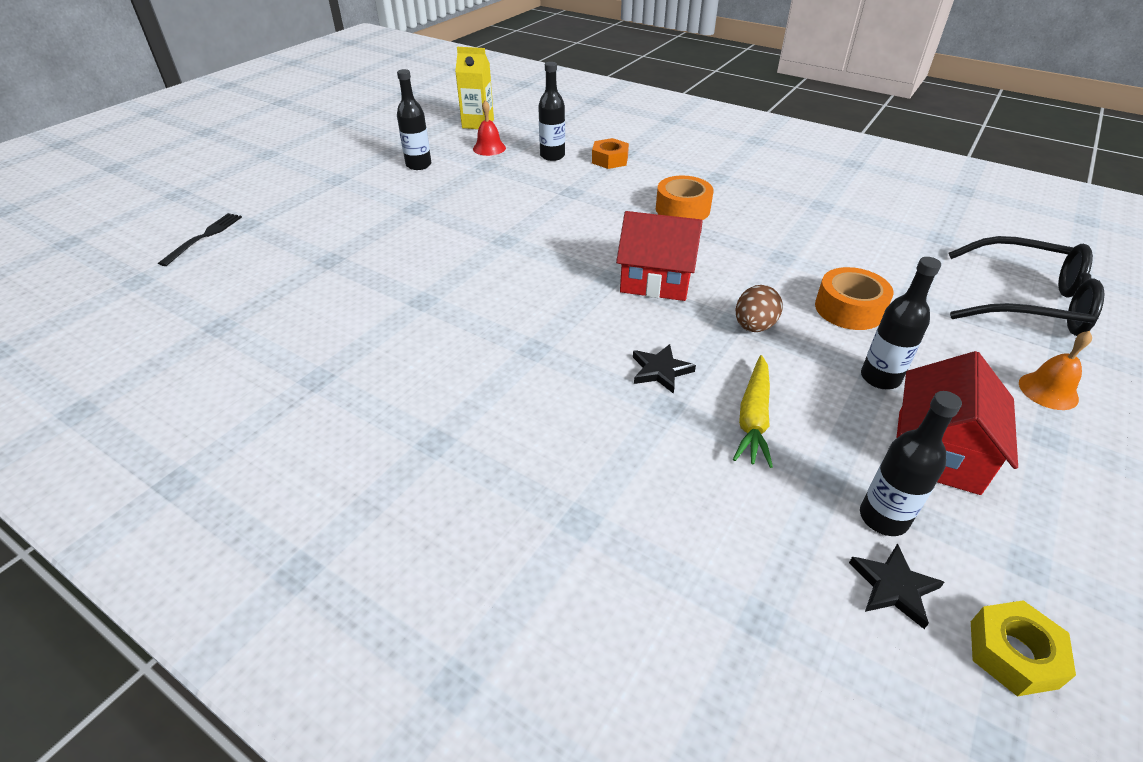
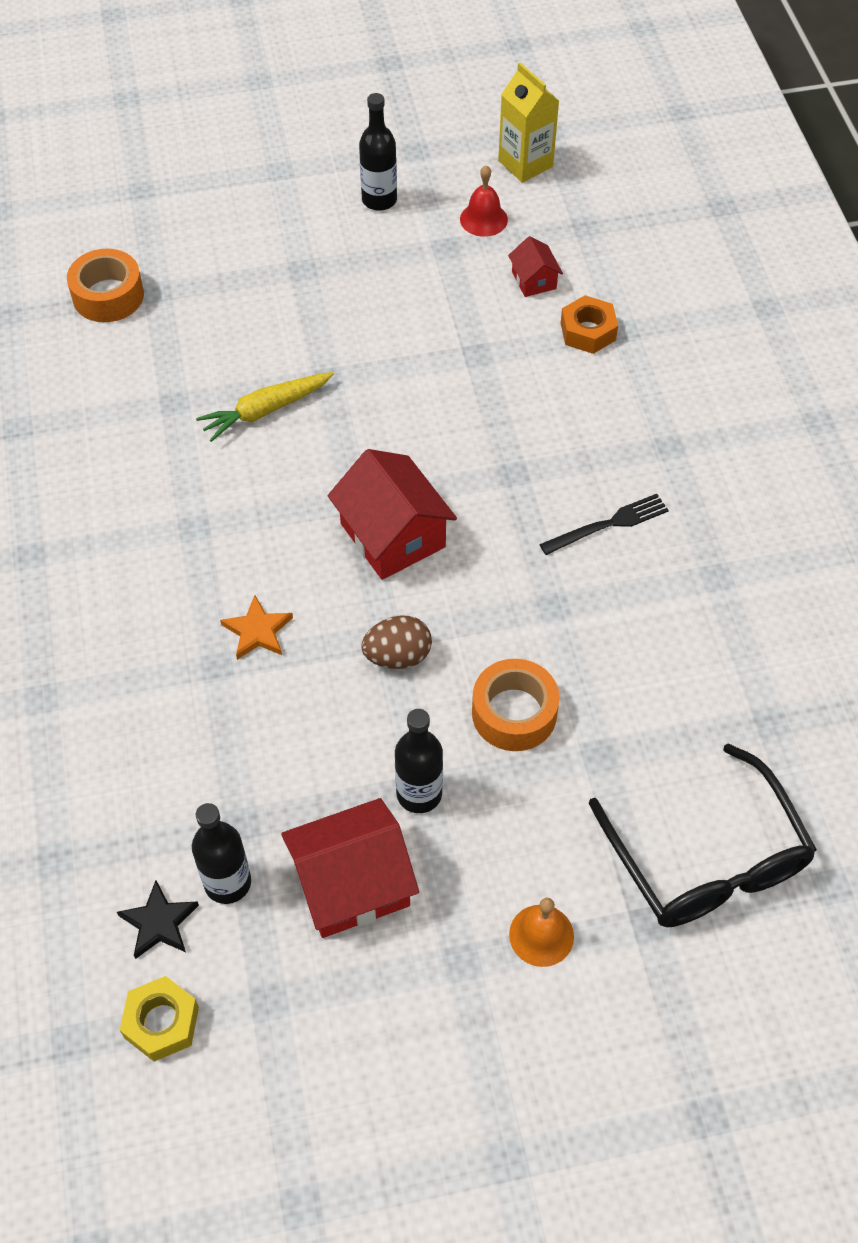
camera: 45 degrees right, 15 degrees up
black fork [158,213,242,266] -> black fork moved to [539,494,669,555]
black bottle [538,62,565,161] -> red house [508,236,563,297]
black star [633,344,696,394] -> orange star [220,595,293,660]
orange tape [656,176,713,220] -> orange tape moved to [67,249,144,322]
yellow carrot [733,355,773,468] -> yellow carrot moved to [196,372,334,442]

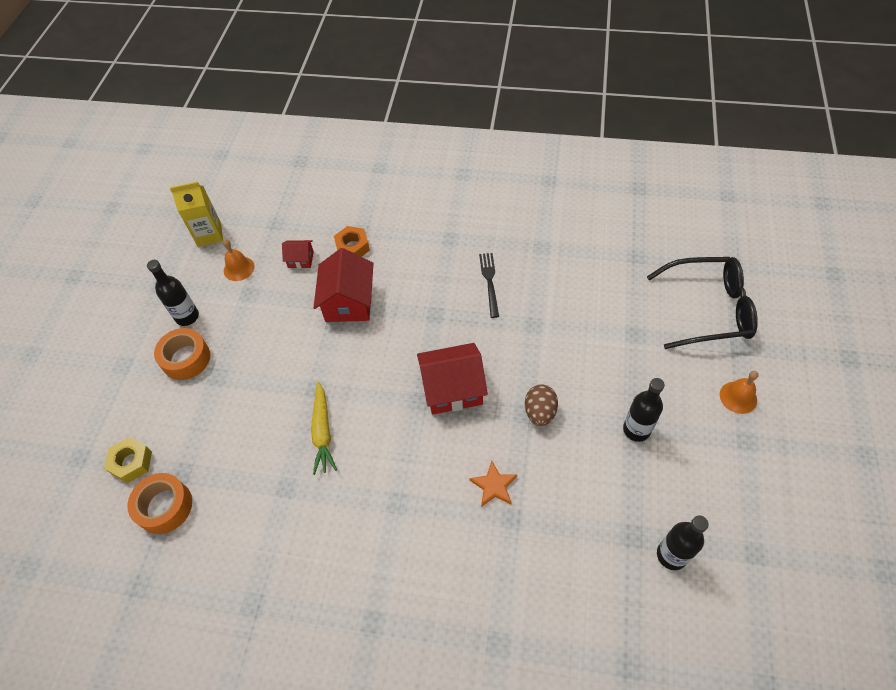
camera: 65 degrees left, 0 degrees up
black star [117,880,199,959] -> none
yellow nut [120,976,199,1062] -> yellow nut moved to [104,437,152,483]
red house [281,798,419,938] -> red house moved to [313,248,374,322]
red bell [460,165,508,237] -> orange bell [223,239,255,281]
orange tape [472,659,560,751] -> orange tape moved to [154,328,210,380]

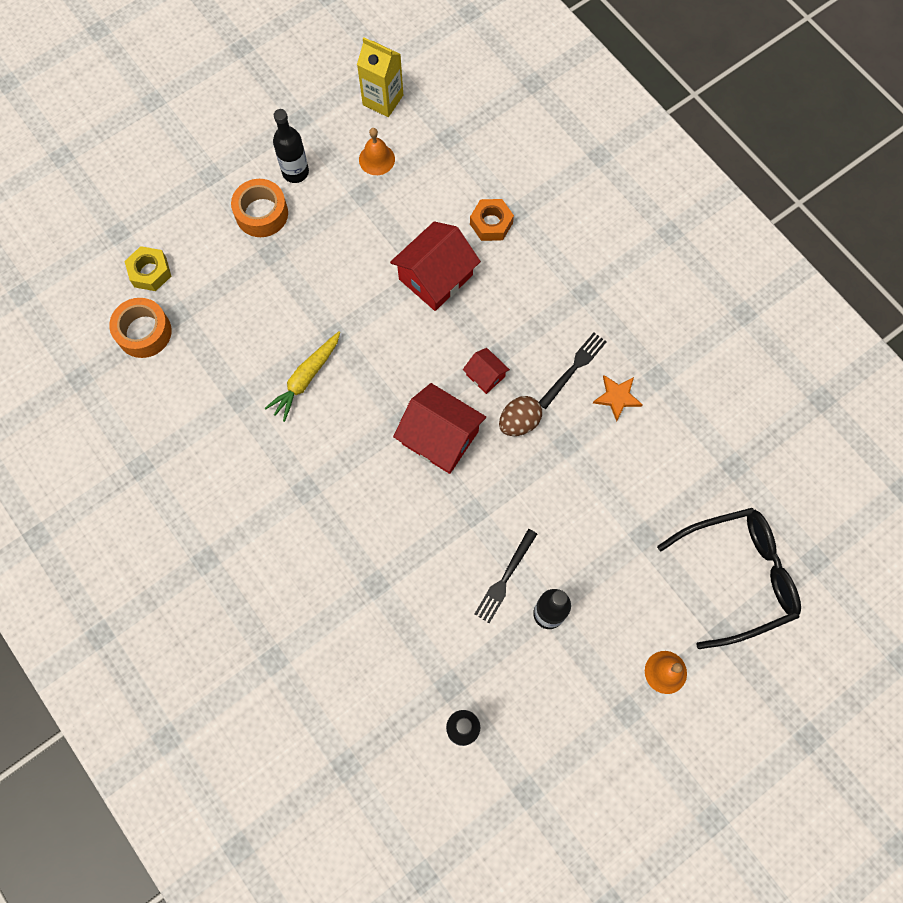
camera: 40 degrees right, 15 degrees up
red house [282,240,314,268] -> red house moved to [463,348,510,394]
orange star [470,461,517,507] -> orange star moved to [593,375,643,421]
brown egg [525,384,558,426] -> brown egg moved to [499,396,542,436]
black glasses [647,257,758,349] -> black glasses turned 60 degrees counterclockwise [657,508,801,649]
none -> black fork [474,529,537,623]

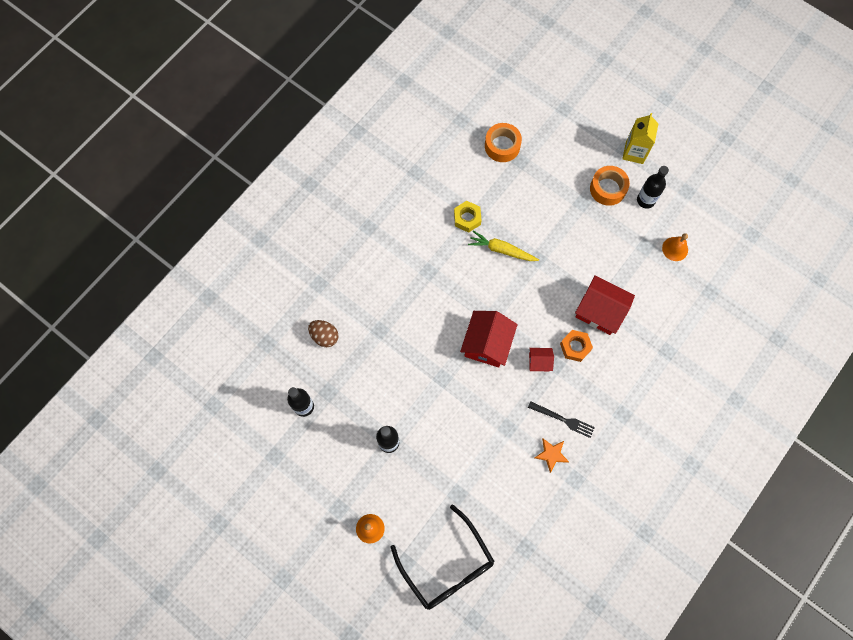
camera: 75 degrees right, 0 degrees up
yellow nut [125,246,171,291] -> yellow nut moved to [454,201,482,233]
yellow carton [357,37,403,117] -> yellow carton moved to [622,113,659,164]
red house [463,348,510,394] -> red house turned 60 degrees clockwise [529,348,554,371]
orange nut [470,199,514,241] -> orange nut moved to [560,330,593,362]
black fork [474,529,537,623] -> none
brown egg [499,396,542,436] -> brown egg moved to [308,320,339,347]

